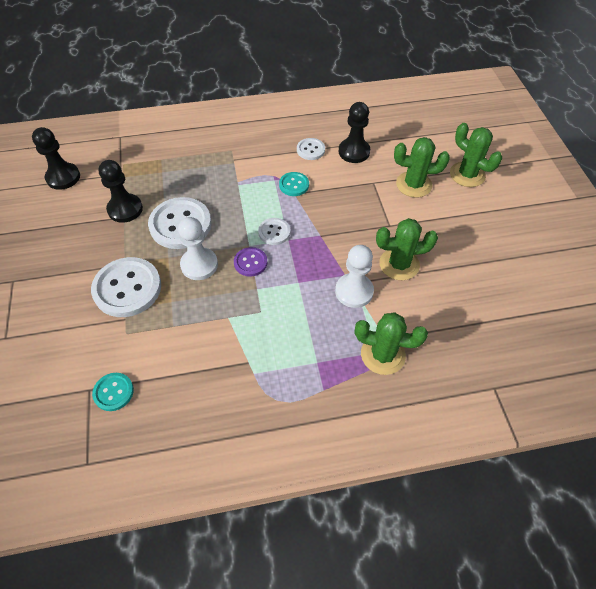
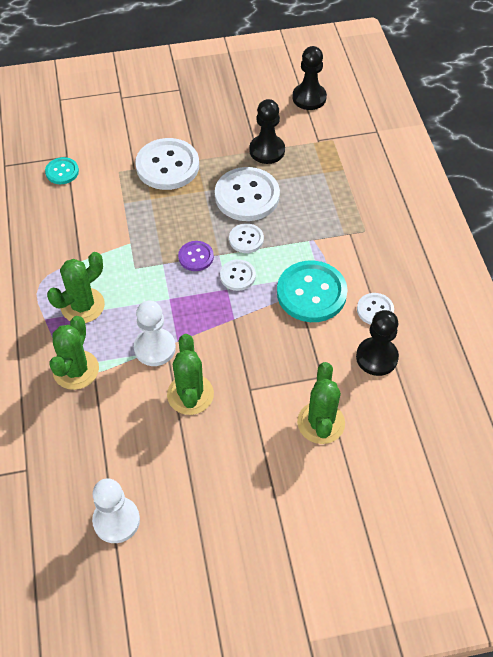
camera: 90 degrees right, 0 degrees up
white pawn [178,217,218,280] -> white pawn moved to [92,478,140,543]
turquoise button [279,172,309,196] -> turquoise button [277,260,348,322], size x1.93
green cactus [450,123,502,187] -> green cactus moved to [47,252,105,323]
none -> white button [229,223,264,253]

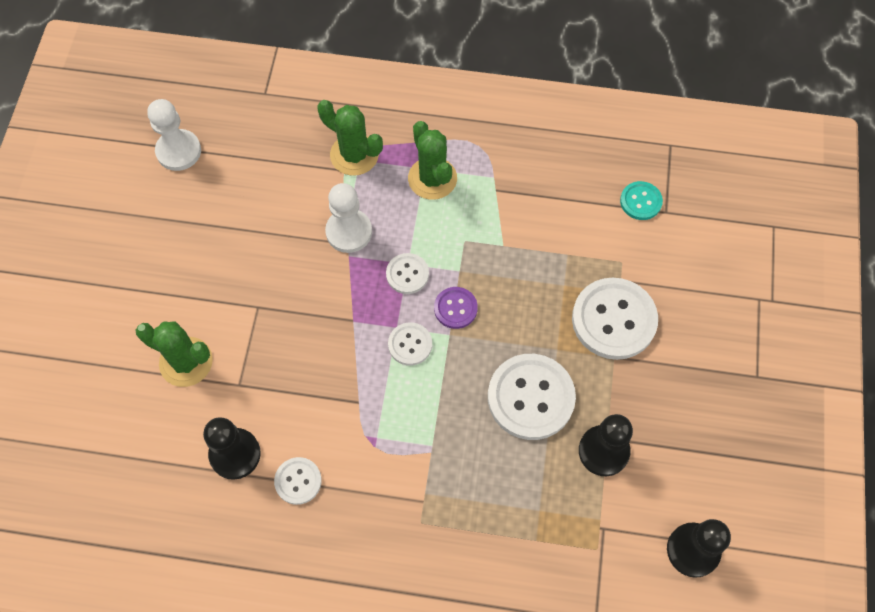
camera: 110 degrees right, 10 degrees up
green cactus [167,334,214,415] -> none
white button [229,223,264,253] -> white button moved to [386,253,429,294]
turquoise button [277,260,348,322] -> none

